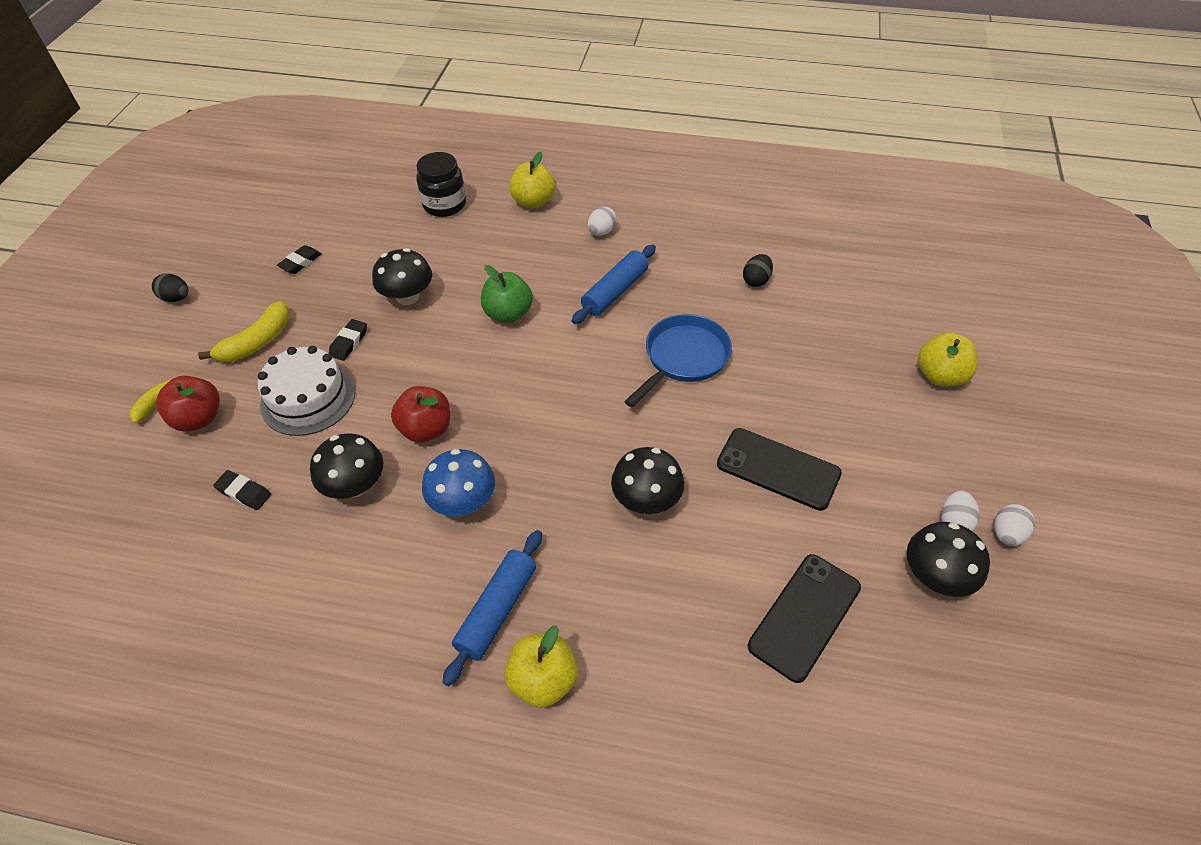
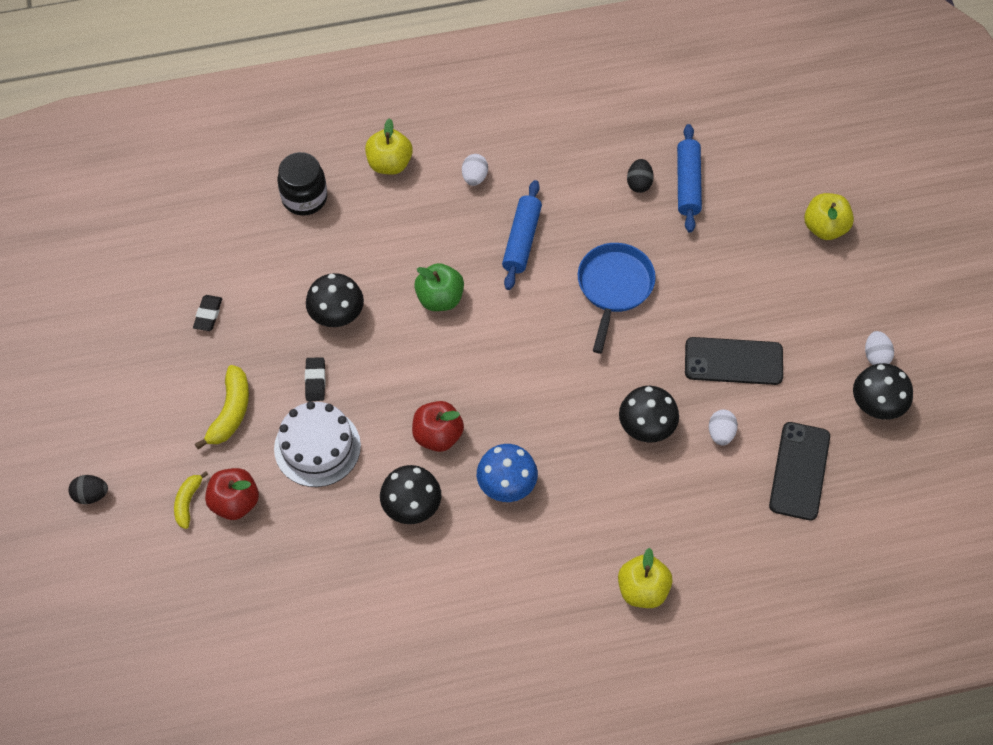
camera: 25 degrees left, 10 degrees up
black egg [152,273,188,302] -> black egg moved to [68,475,108,504]
black eraser [213,470,271,510] -> none
blue rolling pin [443,530,542,686] -> blue rolling pin moved to [677,124,702,233]
white egg [994,504,1035,546] -> white egg moved to [709,410,738,445]

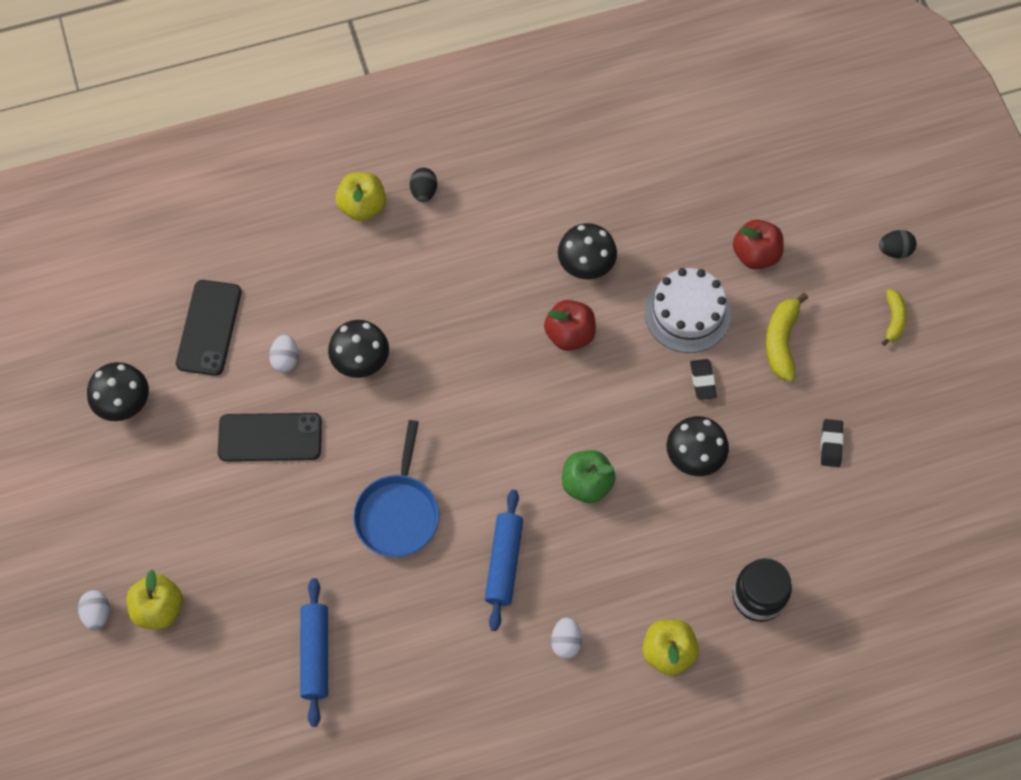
camera: 175 degrees right, 5 degrees up
yellow banana [174,471,208,529] -> yellow banana moved to [881,289,907,346]
blue mushroom [477,444,538,502] -> none
black egg [627,159,654,193] -> black egg moved to [410,168,437,202]
white egg [865,331,894,365] -> white egg moved to [78,590,110,631]

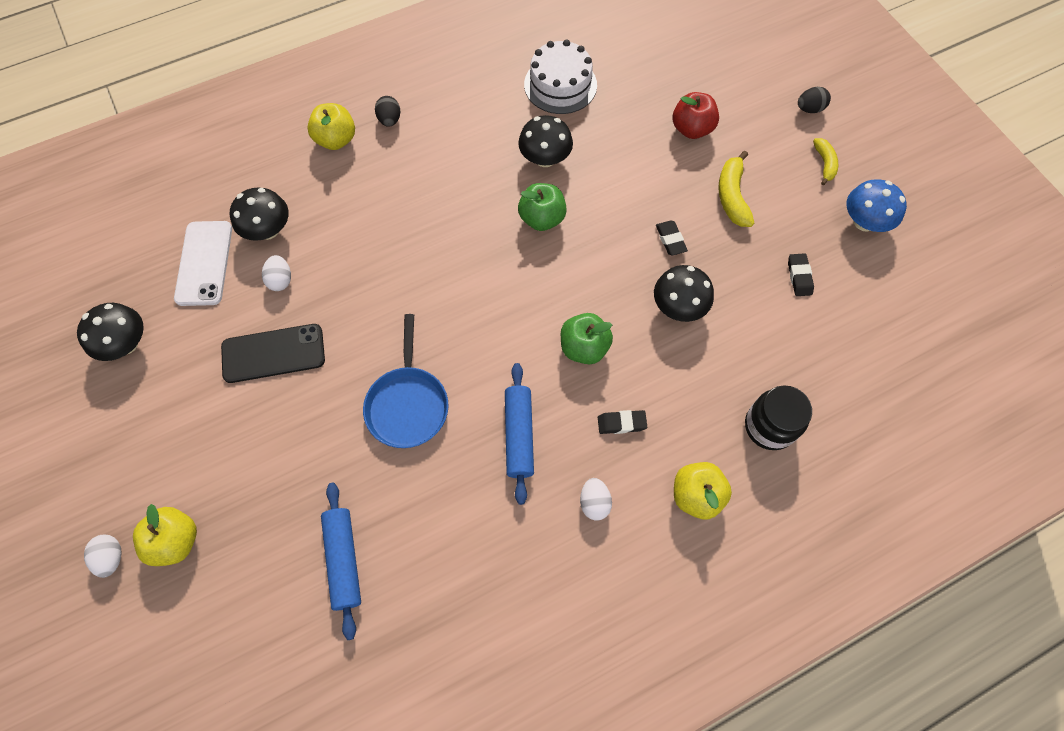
camera: 10 degrees left, 0 degrees up
black phone [176,280,241,376] -> white phone [174,221,232,306]
black mushroom [328,320,389,378] -> black mushroom moved to [230,188,289,241]
red apple [544,300,596,351] -> green apple [518,183,567,231]
white cake [645,268,731,353] -> white cake moved to [524,39,597,114]
none -> black eraser [598,410,647,434]
none -> blue mushroom [847,179,907,232]

